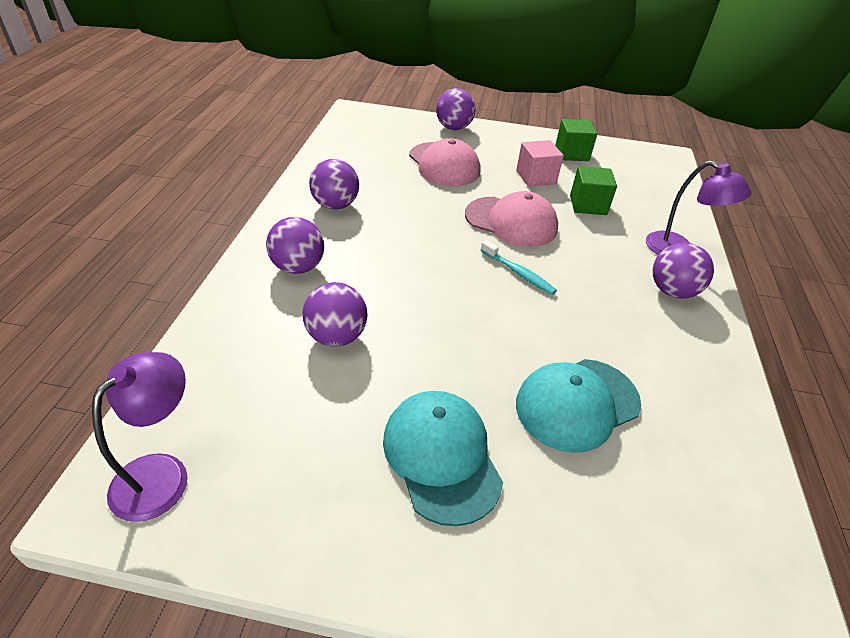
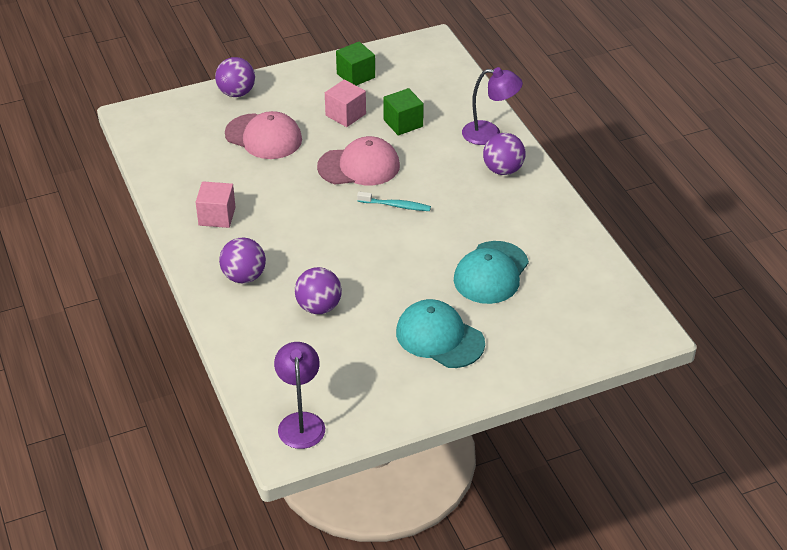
camera: 30 degrees left, 0 degrees up
purple ball [309,159,359,209] -> pink cube [196,181,235,228]

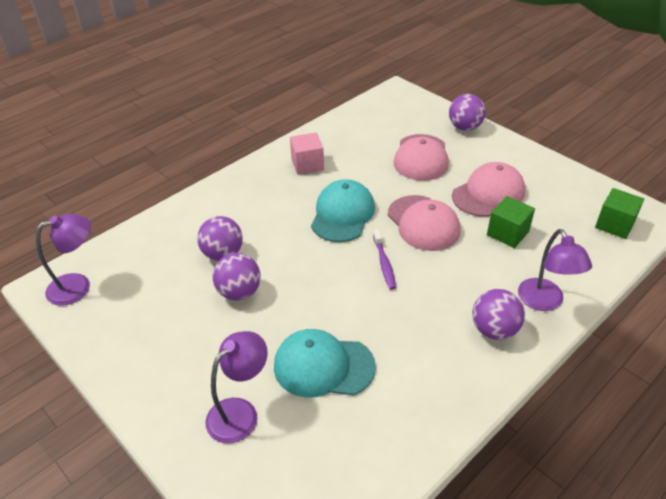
camera: 70 degrees right, 0 degrees up
purple ball [219,238,266,283] -> purple ball moved to [213,253,261,301]
pink cube [325,79,366,127] -> pink cap [452,162,525,217]
green cube [336,42,375,86] -> green cube moved to [595,188,644,239]
turquoise toothbrush [357,192,431,211] -> purple toothbrush [373,229,396,290]
turquoise cap [396,299,485,368] -> turquoise cap moved to [311,179,375,242]
none -> purple lamp [205,331,268,444]

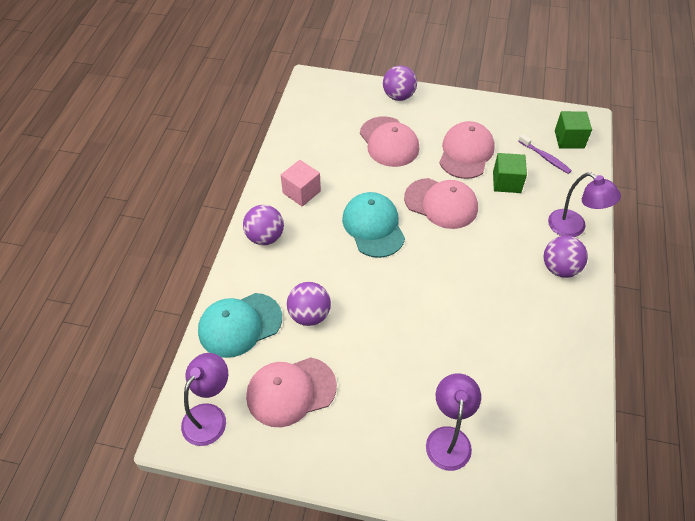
camera: 35 degrees left, 10 degrees up
purple ball [213,253,261,301] -> purple ball moved to [243,205,284,245]
turquoise cap [274,329,376,398] -> turquoise cap moved to [198,293,282,358]
purple toothbrush [373,229,396,290] -> purple toothbrush moved to [518,134,572,174]
none -> pink cap [246,357,337,427]

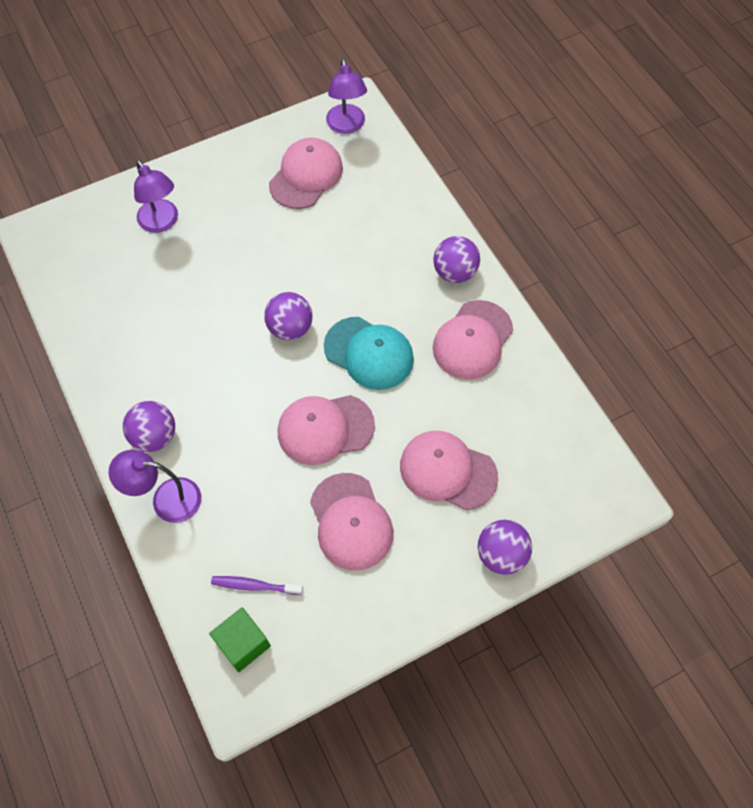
camera: 140 degrees right, 10 degrees up
turquoise cap [198,293,282,358] -> none
pink cube [281,160,321,207] -> pink cap [433,300,513,380]
purple ball [287,282,331,326] -> purple ball moved to [264,292,312,340]
green cube [493,153,527,193] -> none

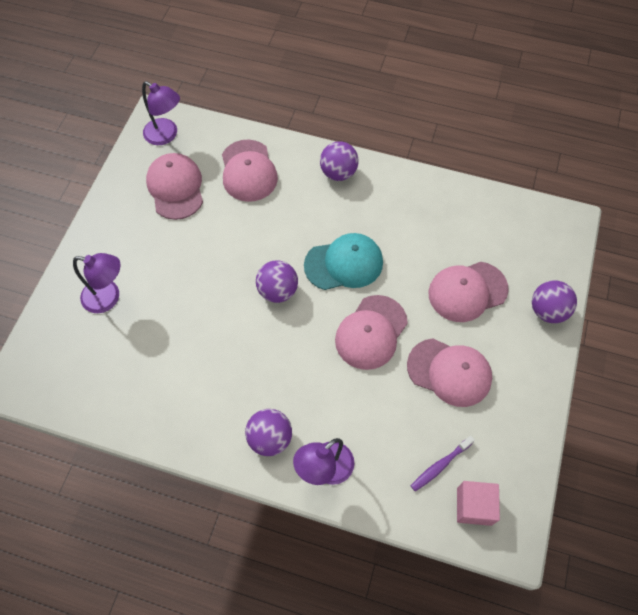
camera: 45 degrees left, 0 degrees up
green cube [209,607,271,672] -> pink cube [457,481,500,526]
pink cap [433,300,513,380] -> pink cap moved to [222,139,278,202]

